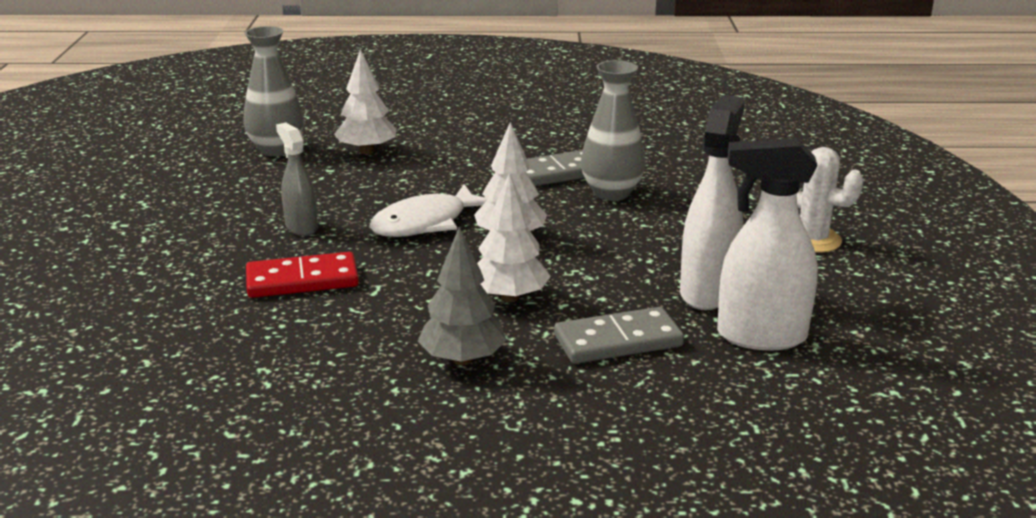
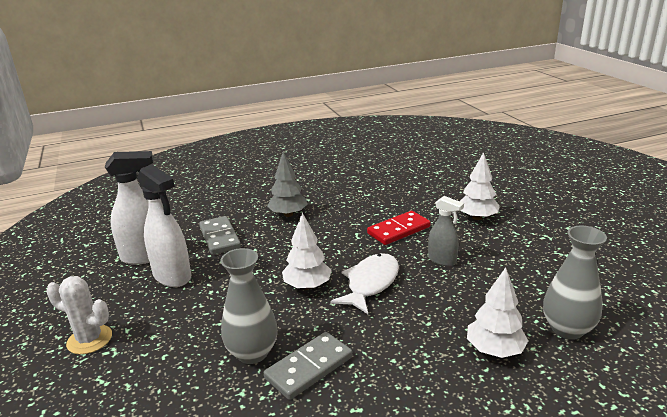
camera: 160 degrees right, 0 degrees up
white tree [477,173,551,302] -> white tree moved to [459,152,500,220]
grey domino [554,307,684,364] -> grey domino turned 75 degrees counterclockwise [199,216,241,255]
white spray bottle [680,95,745,310] -> white spray bottle turned 45 degrees counterclockwise [137,164,191,287]

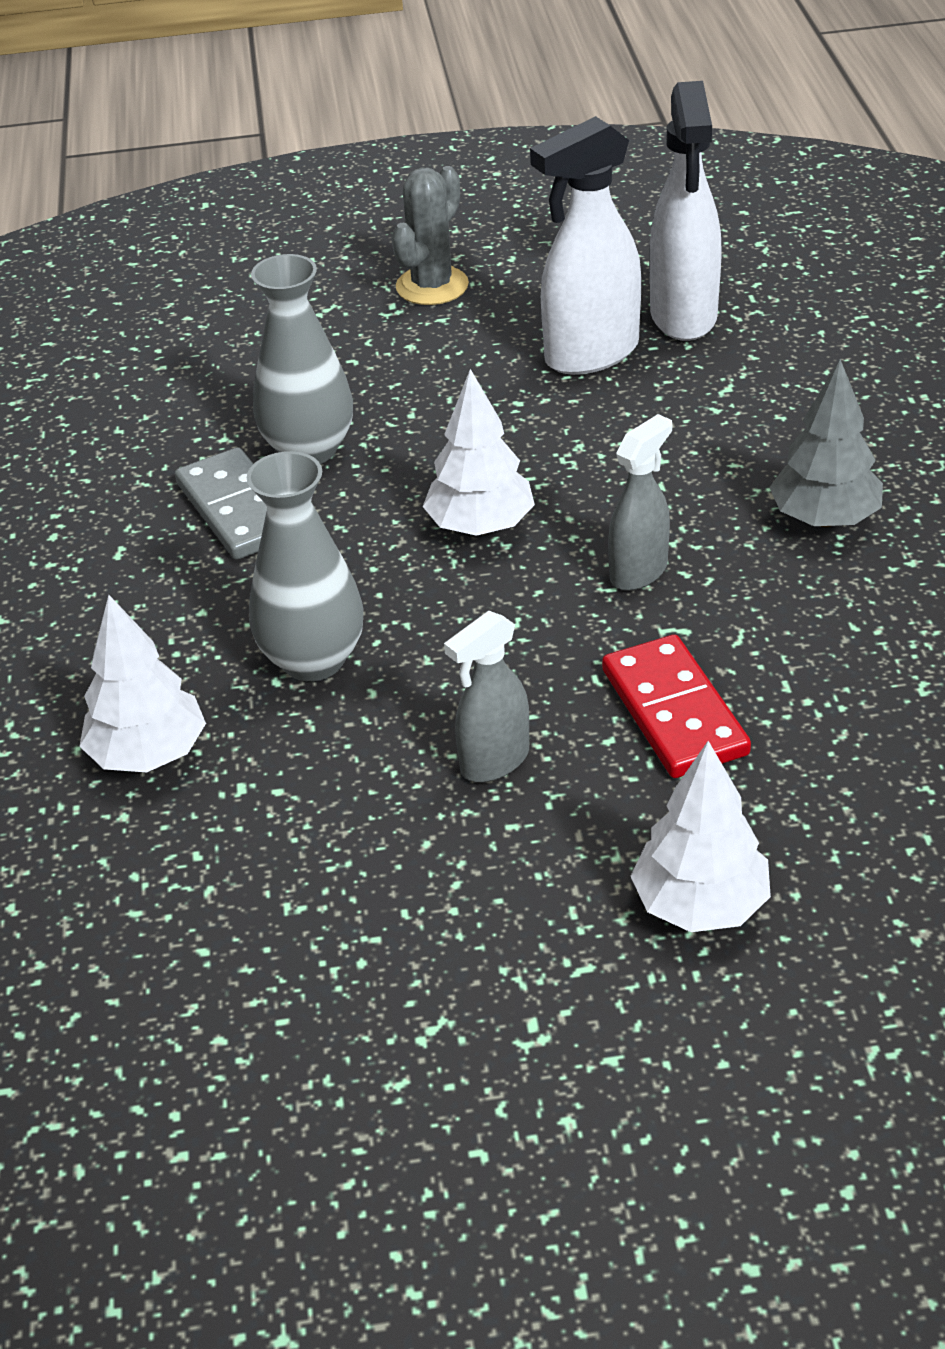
camera: 105 degrees right, 15 degrees up
white cactus [46,276,112,354] -> grey cactus [391,166,469,305]
grey domino [199,216,241,255] -> none
white fish [330,253,399,314] -> none
grey vase [543,226,607,340] -> grey vase moved to [247,451,364,681]
none -> grey spray bottle [608,414,672,591]

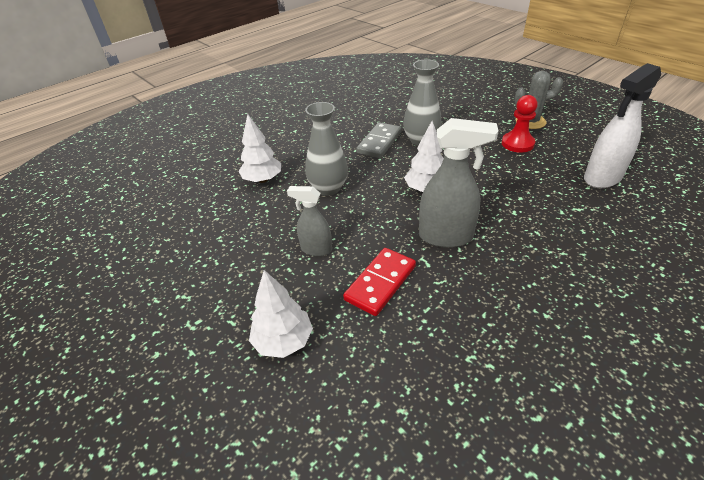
camera: 55 degrees right, 0 degrees up
white spray bottle [530,116,641,375] -> none
grey spray bottle [608,414,672,591] -> grey spray bottle [419,118,498,248], size x1.66
grey tree [769,359,883,527] -> none
none -> red pawn [502,95,538,153]

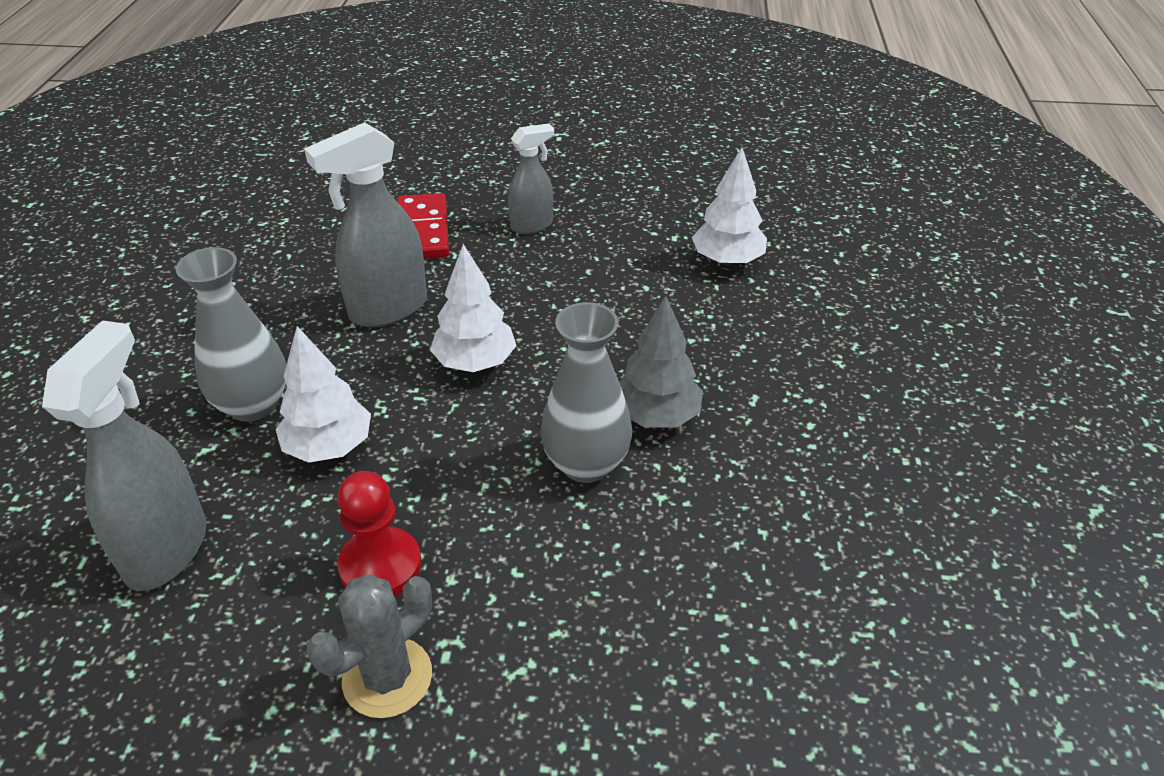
camera: 135 degrees right, 0 degrees up
white tree [249,270,313,358] -> white tree moved to [276,326,371,463]
grey vase [305,102,348,196] -> grey vase moved to [175,247,286,422]
grey domino [356,122,402,158] -> grey tree [619,296,703,428]
white spray bottle [584,63,661,188] -> grey spray bottle [42,320,206,591]

